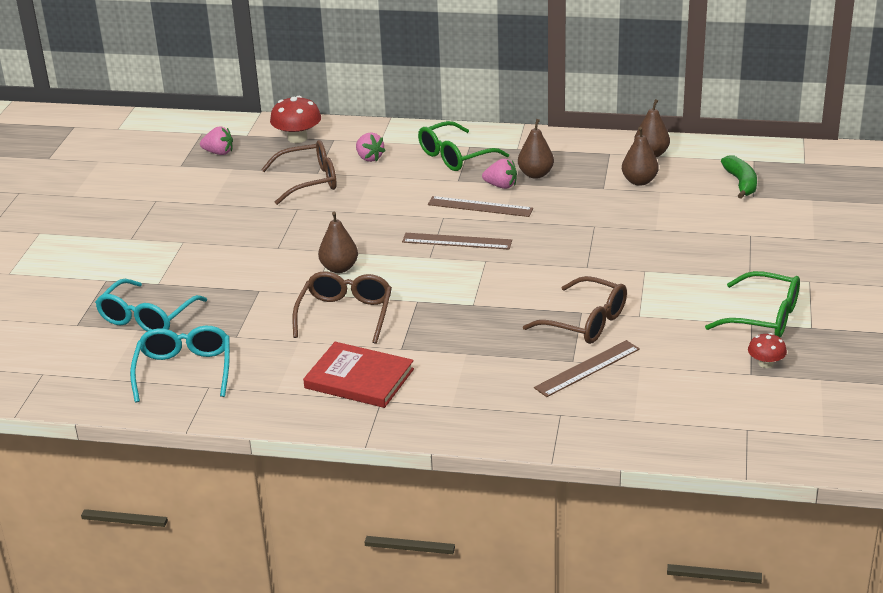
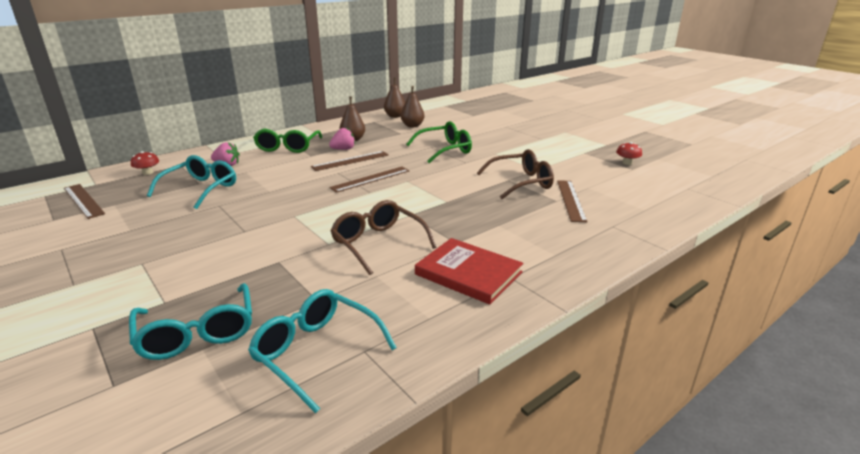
camera: 50 degrees left, 5 degrees down
pink strawberry [200,126,233,155] -> brown ruler [64,184,105,219]
brown glasses [261,140,337,205] -> turquoise glasses [147,155,236,209]
red mushroom [270,96,321,143] -> red mushroom [131,151,159,175], size x0.58
red book [303,342,414,408] -> red book turned 60 degrees clockwise [415,238,523,305]
brown pear [318,212,358,273] -> none
green glasses [705,271,800,337] -> green glasses moved to [406,121,472,163]
green banana [721,155,757,199] -> none

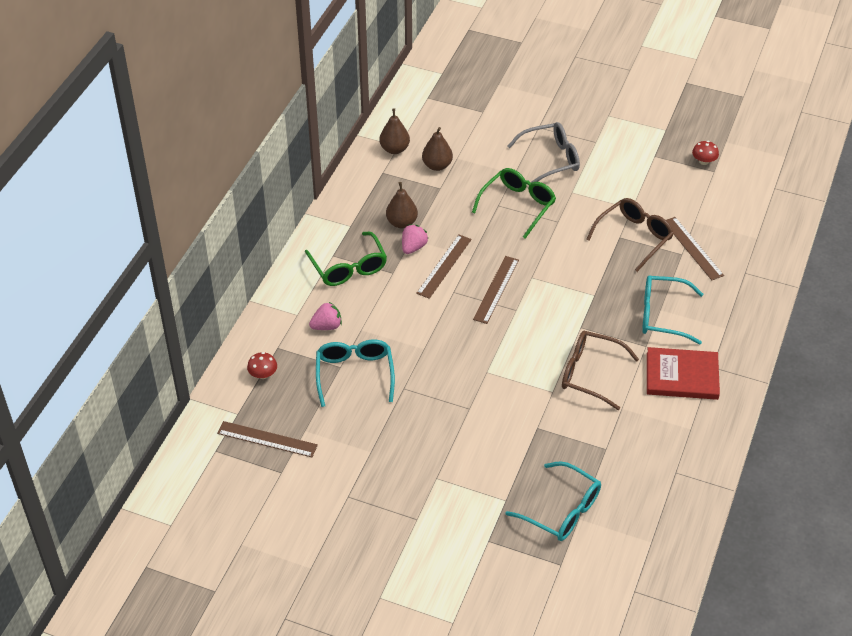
camera: 30 degrees left, 20 degrees up
turquoise glasses [248,289,397,413] -> turquoise glasses moved to [642,275,703,345]
none -> grey glasses [508,122,580,183]

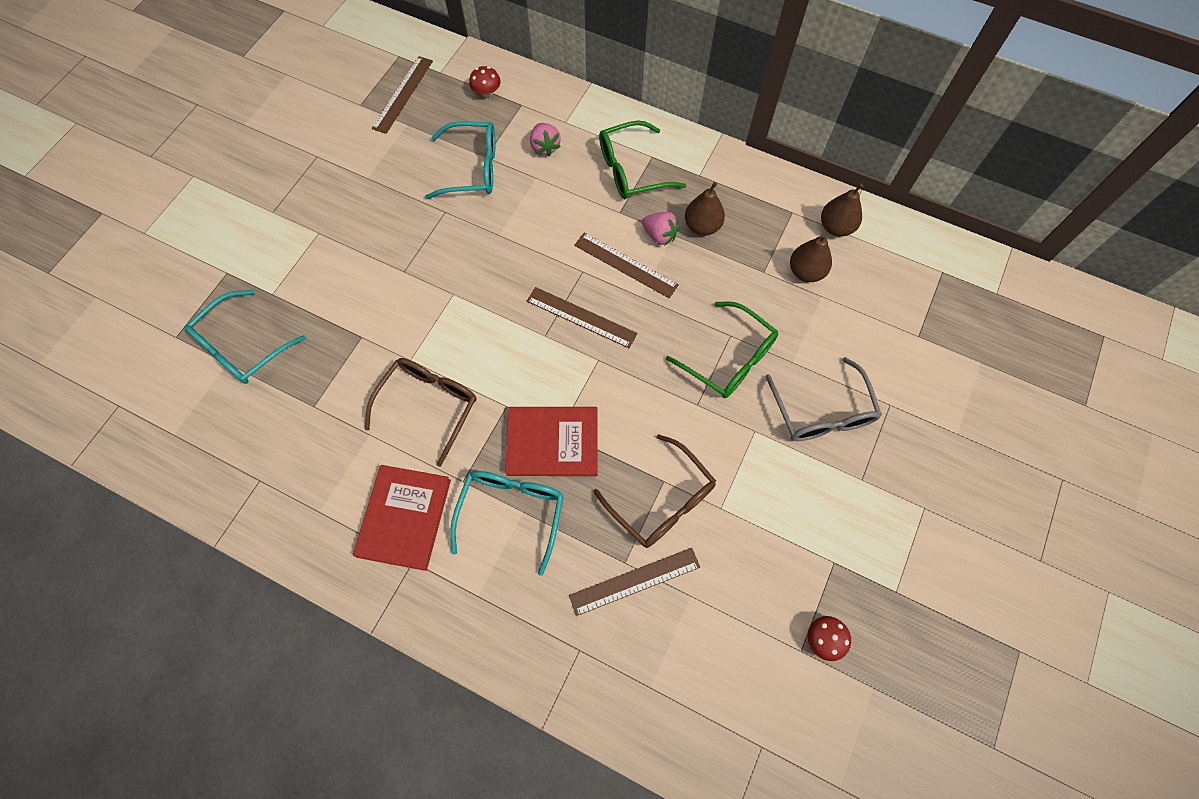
camera: 95 degrees right, 20 degrees up
none -> red book [505,407,598,476]

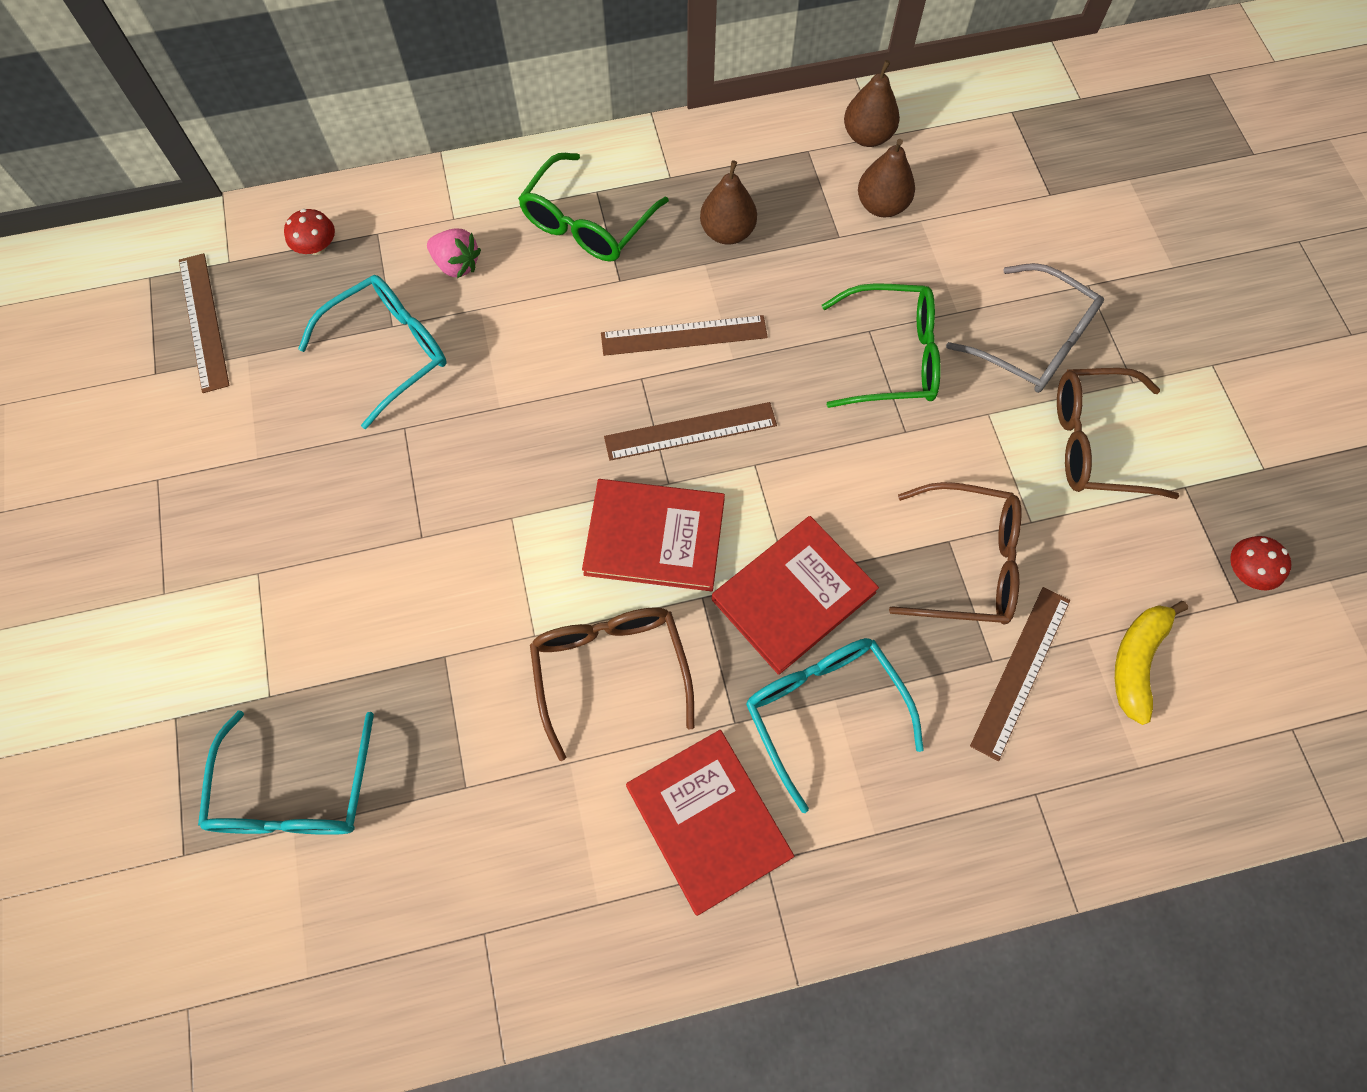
camera: 40 degrees left, 0 degrees up
pink strawberry [642,212,679,245] -> none
none -> red book [582,479,725,591]
none -> brown glasses [1057,368,1179,499]
none -> yellow banana [1115,601,1188,725]

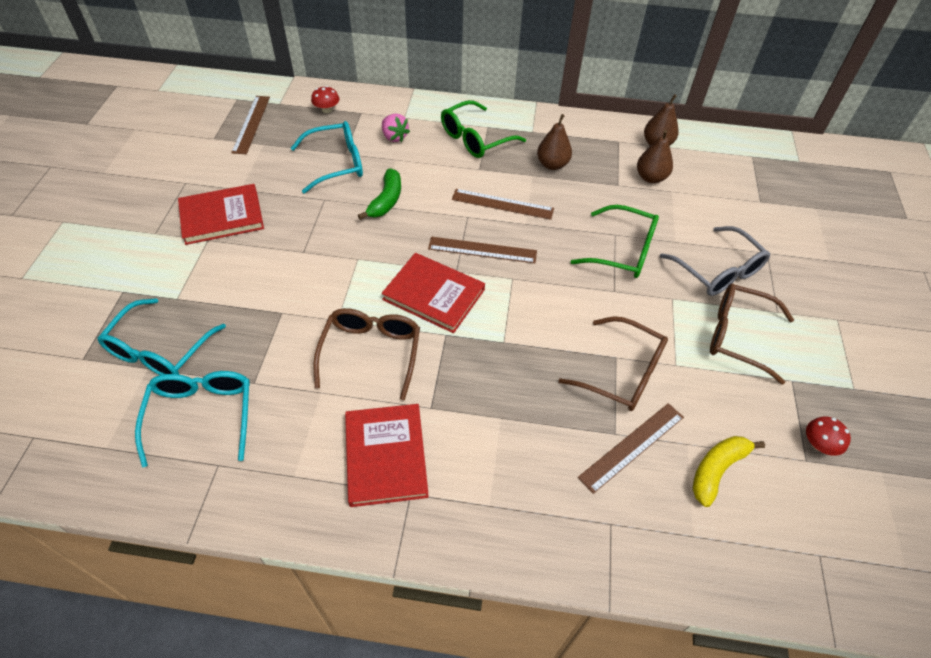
camera: 20 degrees right, 15 degrees down
red book [712,516,879,675] -> red book moved to [178,184,264,245]
turquoise glasses [746,638,924,813] -> turquoise glasses moved to [135,371,250,468]
none -> green banana [358,168,401,220]

